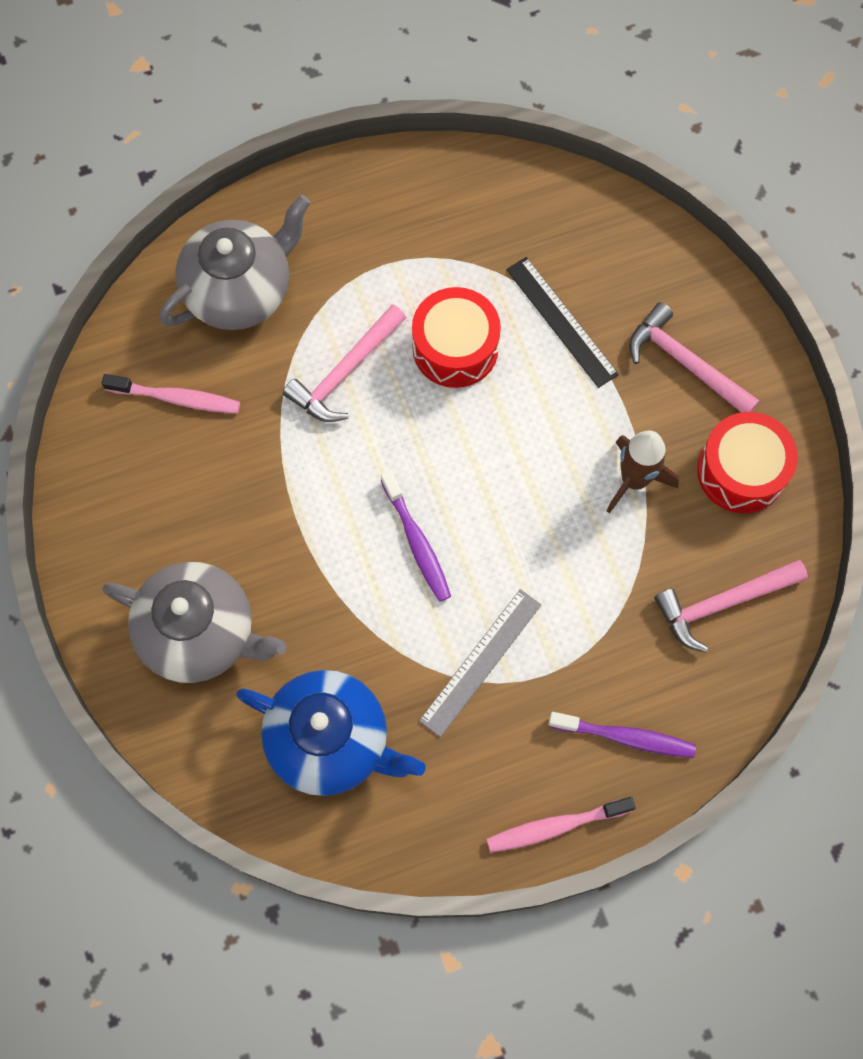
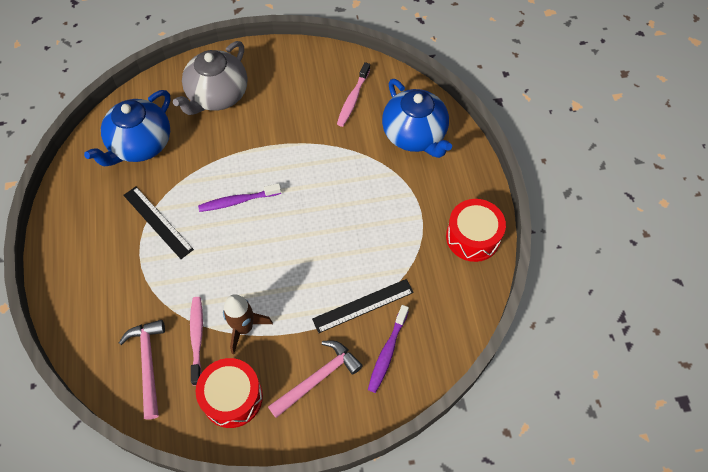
camera: 100 degrees right, 10 degrees down
grey teapot [159,195,311,330] -> blue teapot [382,79,452,158]
pink hammer [283,304,406,422] -> none
red drum [412,287,501,388] -> red drum moved to [446,199,506,262]
grey ruler [419,589,542,737] -> black ruler [123,187,194,259]
pink toothbrush [487,797,636,853] -> pink toothbrush moved to [190,297,203,385]
purple toothbrush [548,712,696,758] -> purple toothbrush moved to [368,305,409,393]

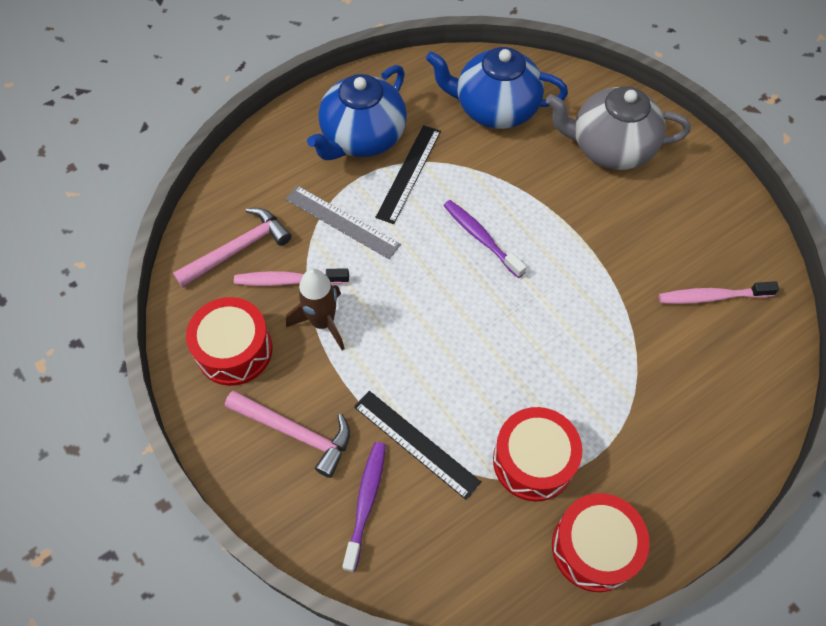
camera: 65 degrees right, 0 degrees up
pink toothbrush [190,297,203,385] -> pink toothbrush turned 150 degrees counterclockwise [234,269,349,286]
purple toothbrush [368,305,409,393] -> purple toothbrush turned 105 degrees clockwise [342,442,386,572]
blue teapot [382,79,452,158] -> blue teapot moved to [307,65,407,160]
none -> grey ruler [285,186,401,259]
none -> red drum [493,407,582,501]

